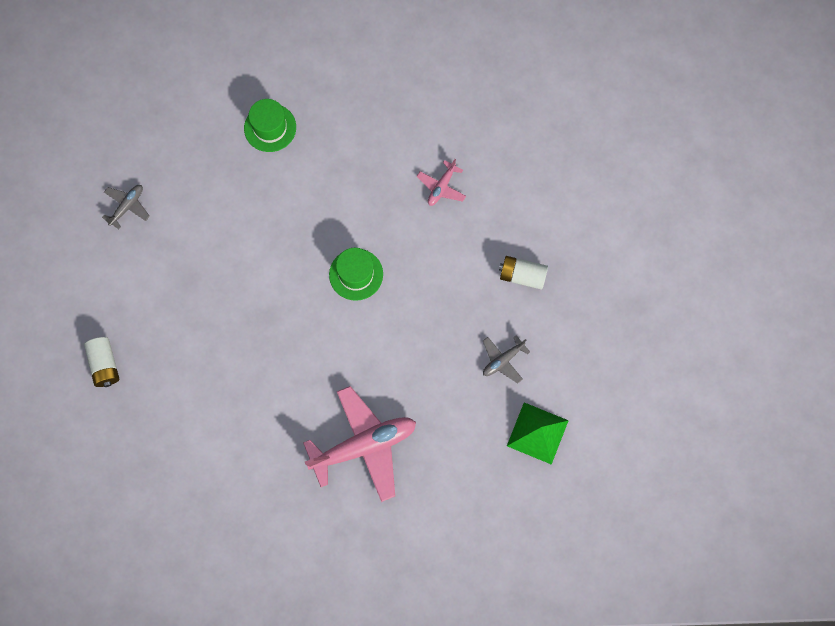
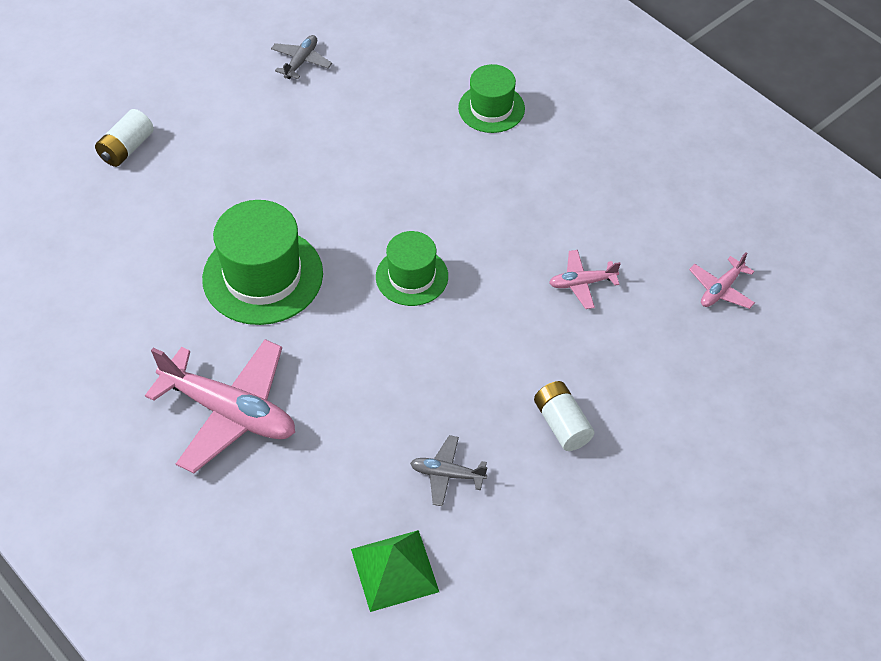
camera: 50 degrees right, 20 degrees down
grey plane [102,185,150,229] -> grey plane turned 60 degrees counterclockwise [271,35,332,79]
none -> green hat [202,200,323,325]
none -> pink plane [689,252,755,309]

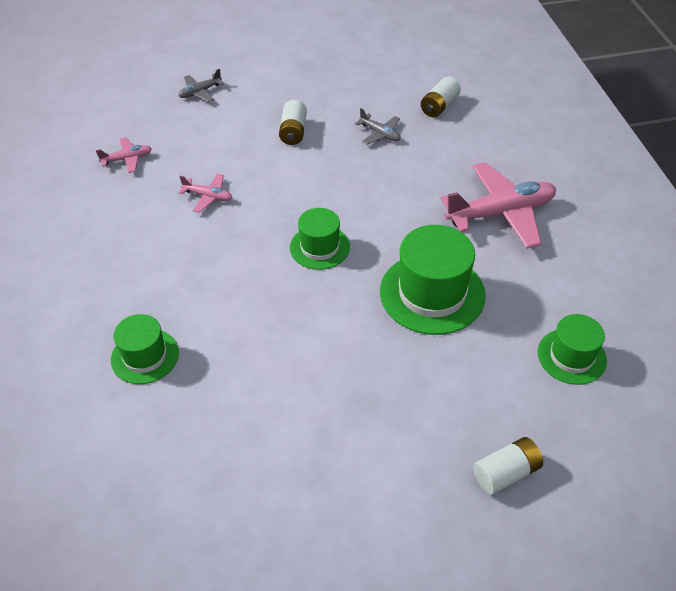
camera: 150 degrees left, 5 degrees down
pink plane [145,339,295,473] -> pink plane turned 105 degrees clockwise [441,162,556,249]
grey plane [271,35,332,79] -> grey plane moved to [179,69,225,102]
green pyramid [351,530,439,612] -> white battery [421,77,461,117]
none -> green hat [538,314,607,385]

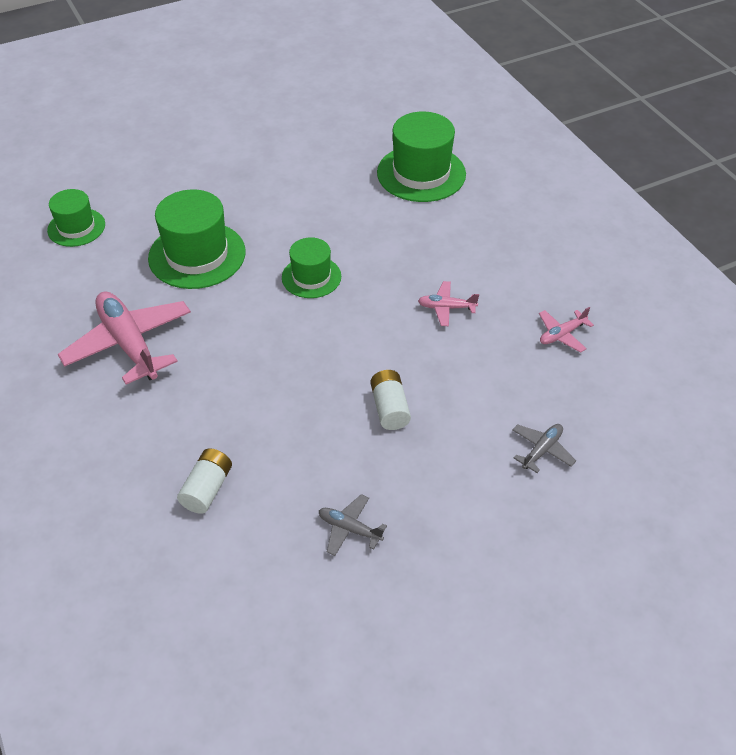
camera: 165 degrees right, 0 degrees up
green hat [111,314,179,384] -> green hat [377,111,466,202], size x1.65
grey plane [355,108,401,145] -> grey plane moved to [319,494,387,556]
pink plane [441,162,556,249] -> pink plane turned 90 degrees clockwise [58,292,191,384]
white battery [473,437,543,495] -> none

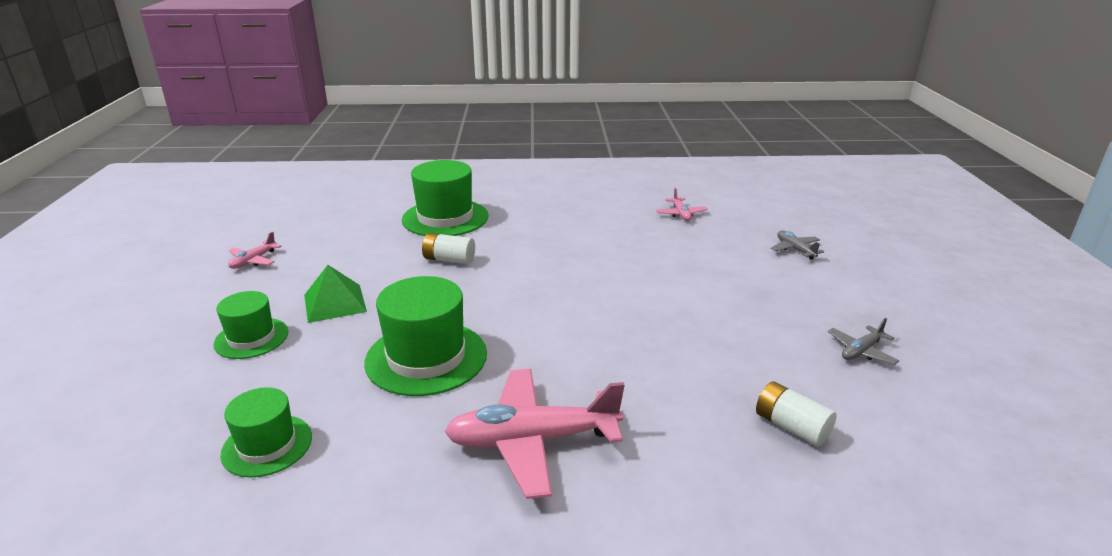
camera: 65 degrees left, 20 degrees down
green hat [282,237,341,298] -> green hat moved to [213,291,288,359]
white battery [371,370,411,430] -> white battery moved to [422,233,475,264]
pink plane [418,281,479,326] -> pink plane moved to [228,232,282,269]
none -> green pyramid [304,265,367,323]

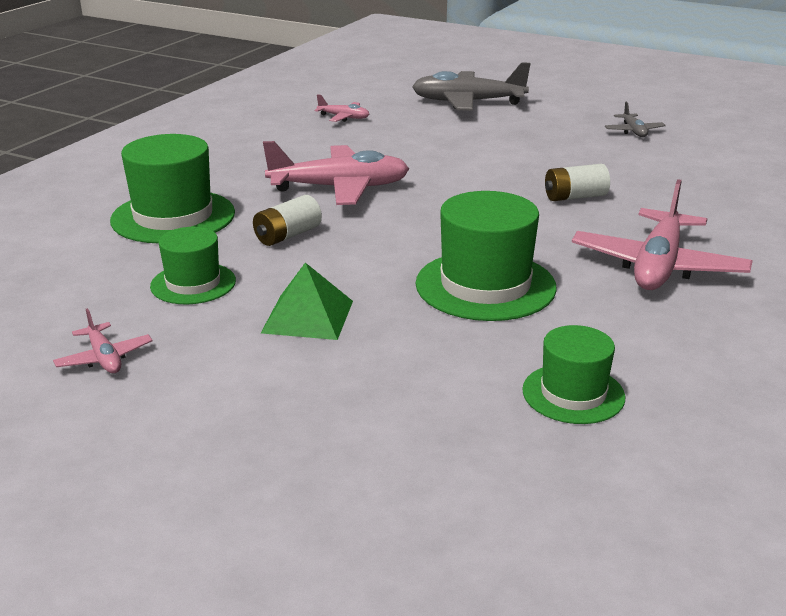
camera: 60 degrees left, 0 degrees up
green hat [213,291,288,359] -> green hat moved to [150,227,236,304]
white battery [756,382,837,447] -> white battery moved to [545,164,610,201]
grey plane [771,231,824,260] -> grey plane [412,62,531,111], size x2.11
none -> pink plane [263,141,409,205]

